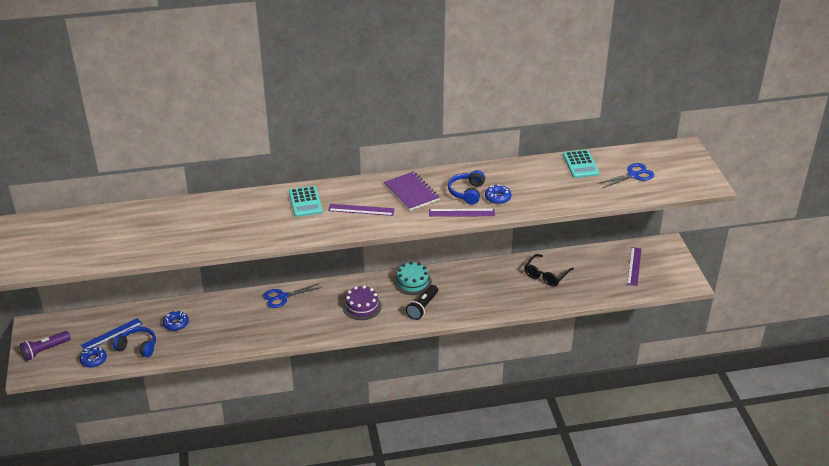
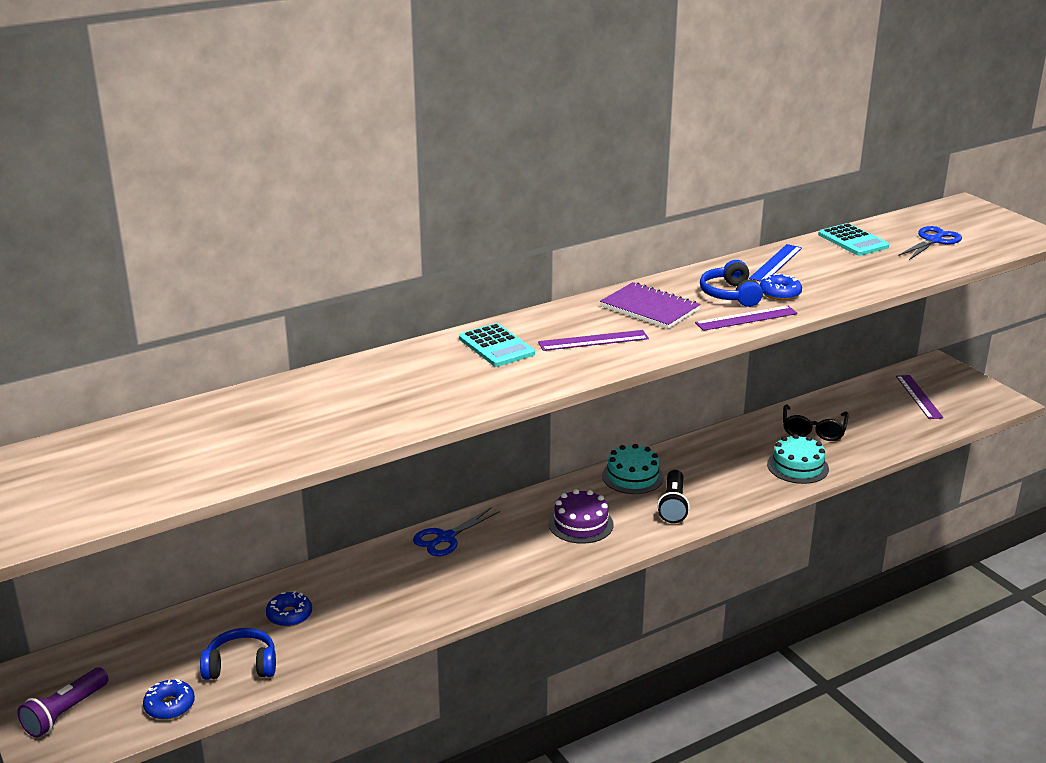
camera: 20 degrees left, 10 degrees down
blue ruler [81,318,142,349] -> blue ruler moved to [749,244,802,282]
none -> turquoise cake [767,434,829,484]

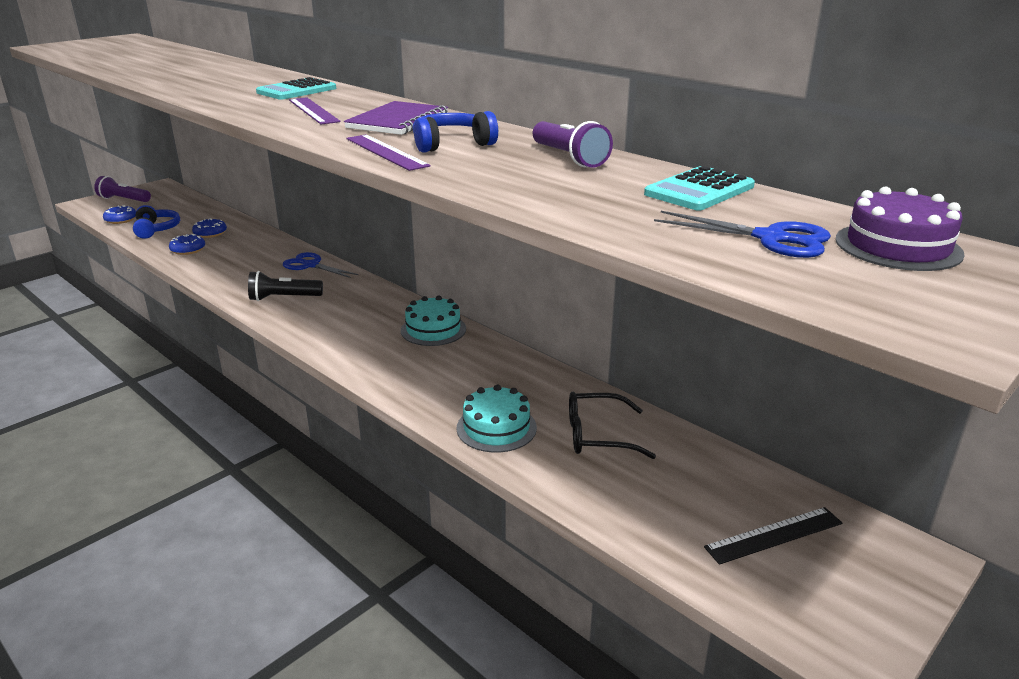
camera: 75 degrees right, 0 degrees up
purple cake [549,489,613,544] -> purple cake moved to [835,186,965,271]
black flashlight [657,470,690,523] -> black flashlight moved to [248,271,323,301]
blue ruler [749,244,802,282] -> purple flashlight [533,121,613,168]
blue donut [760,273,802,300] -> blue donut moved to [169,234,205,255]
purple ruler [896,375,944,419] -> black ruler [704,507,842,565]

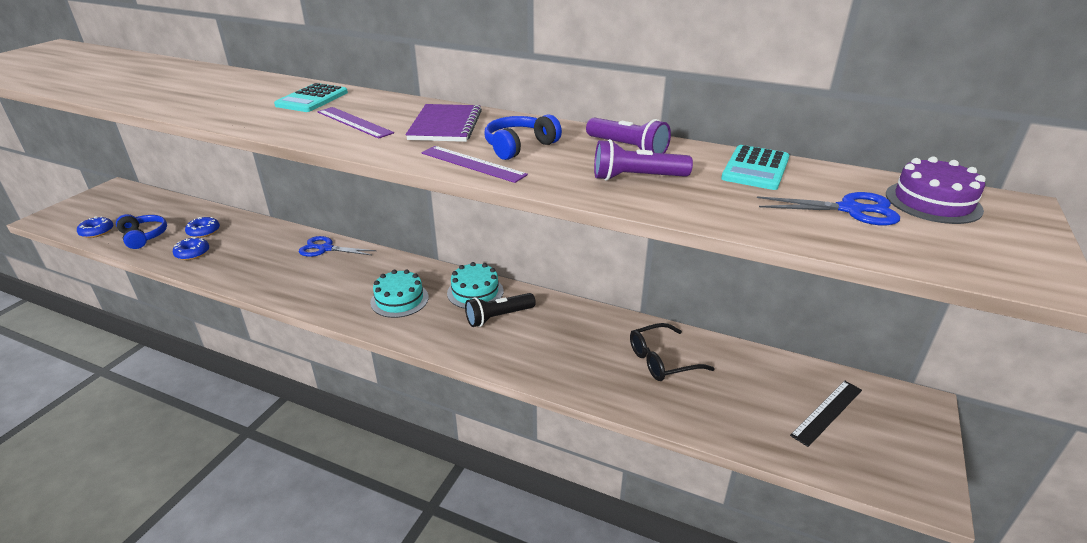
camera: 20 degrees left, 5 degrees up
purple flashlight [94,176,151,202] -> purple flashlight moved to [594,139,693,181]
black flashlight [248,271,323,301] -> black flashlight moved to [465,293,536,327]
turquoise cake [456,385,537,452] -> turquoise cake moved to [370,269,429,318]

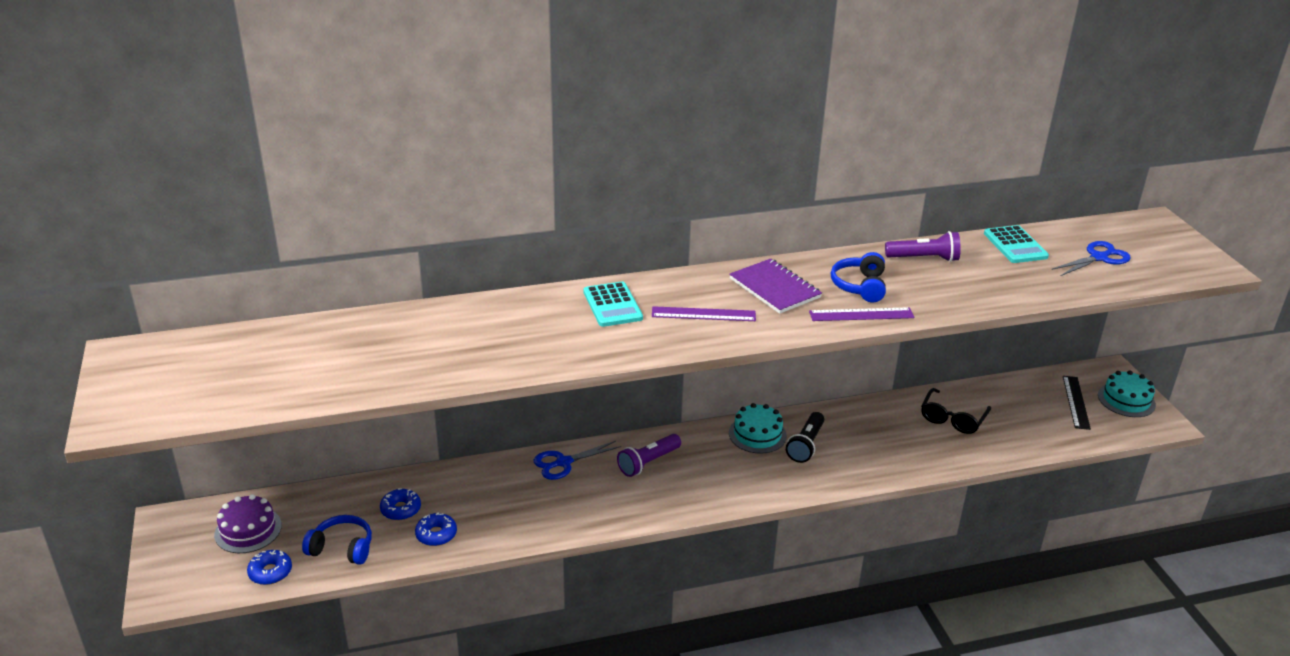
camera: 40 degrees left, 0 degrees up
turquoise cake [370,269,429,318] -> turquoise cake moved to [1098,370,1156,417]
purple flashlight [594,139,693,181] -> purple flashlight moved to [617,434,681,477]
purple cake [886,156,986,224] -> purple cake moved to [214,494,282,553]

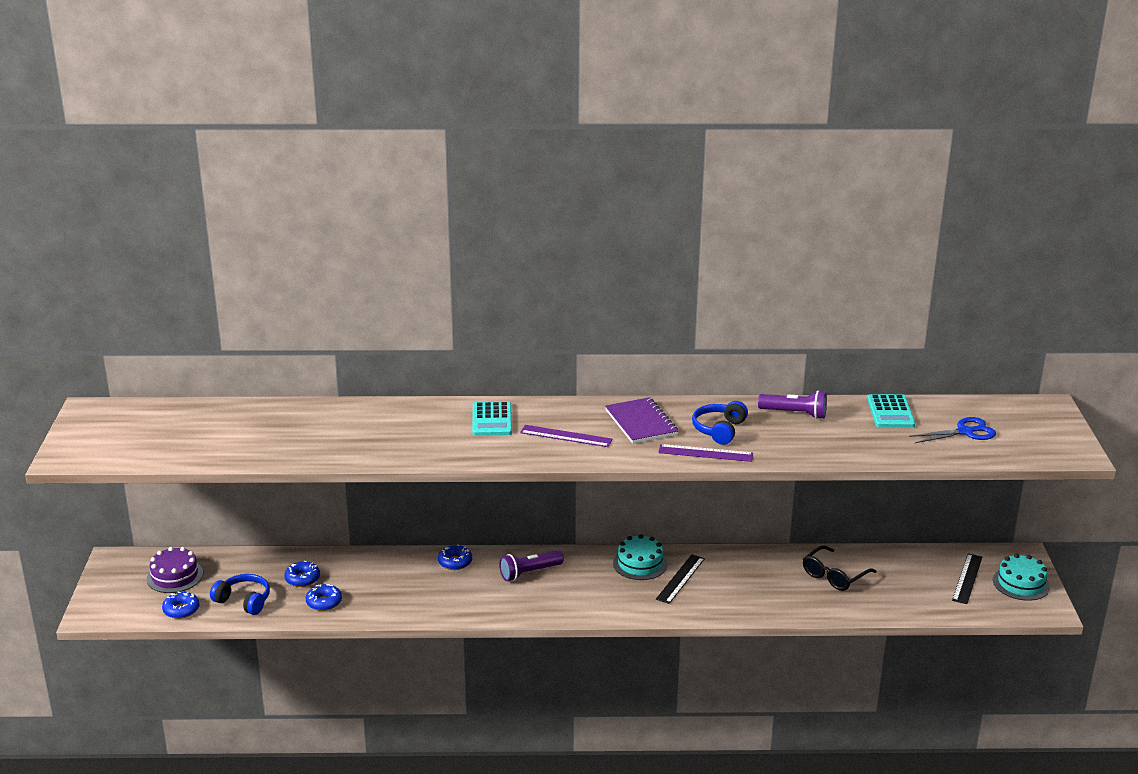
camera: 15 degrees right, 5 degrees down
blue scissors [534,441,621,480] -> blue donut [438,545,472,570]
black flashlight [786,412,824,463] -> black ruler [656,554,705,604]

